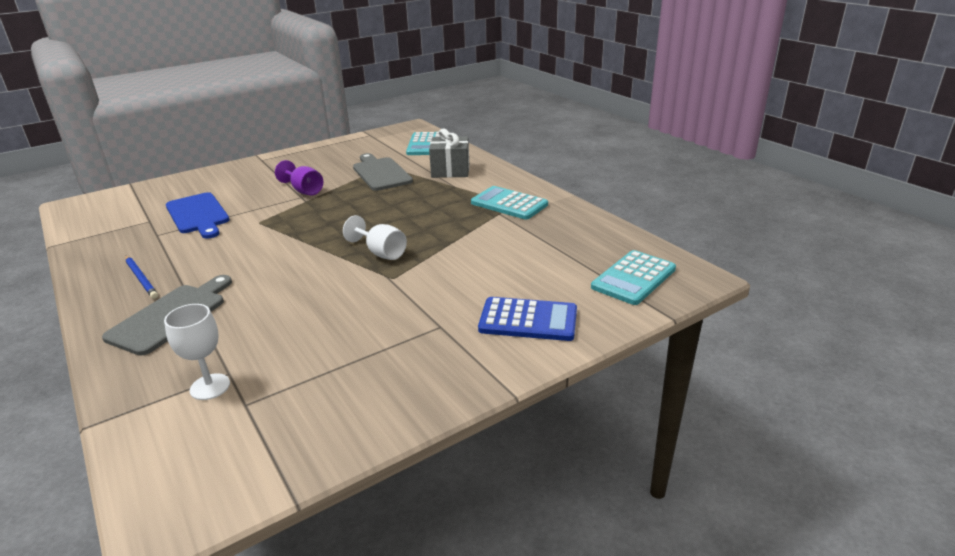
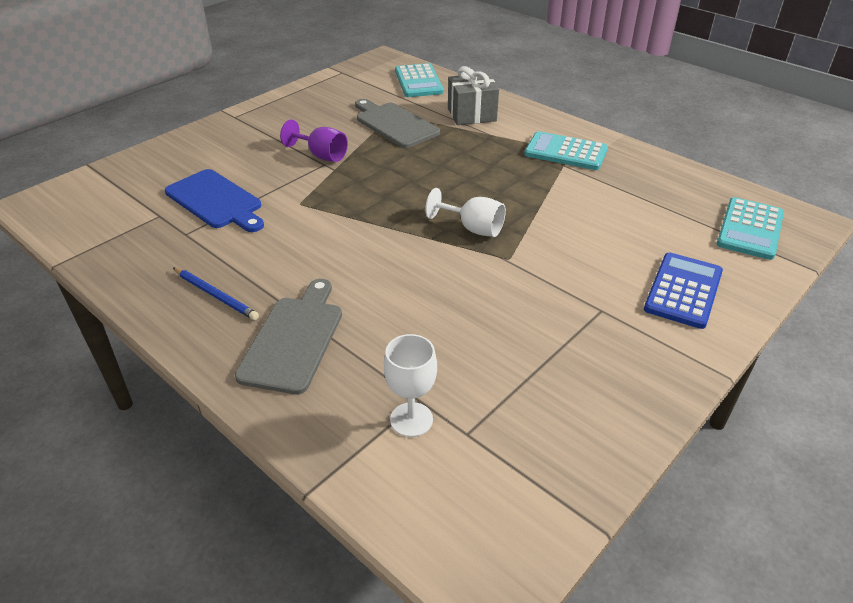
camera: 15 degrees left, 10 degrees up
blue calculator [478,297,577,341] -> blue calculator turned 60 degrees counterclockwise [644,252,723,329]

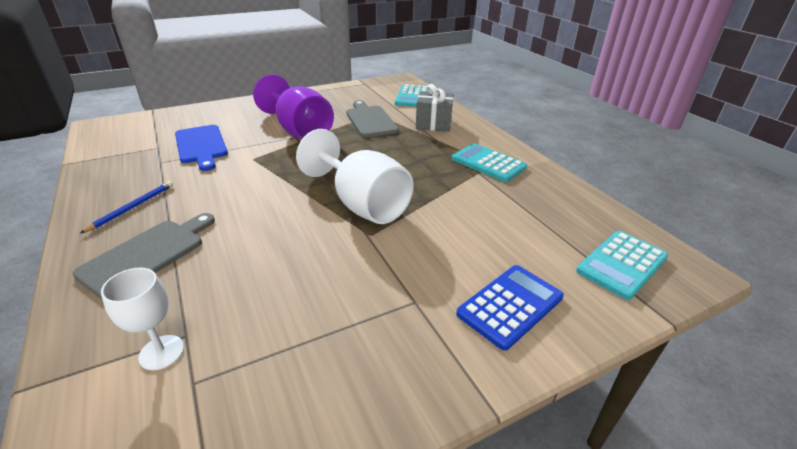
camera: 20 degrees right, 5 degrees down
blue pencil [173,268,259,320] -> blue pencil turned 120 degrees counterclockwise [79,181,173,234]
purple goblet [280,119,348,162] -> purple goblet [253,74,334,140], size x1.92
white goblet [425,188,506,237] -> white goblet [296,129,413,224], size x1.92

